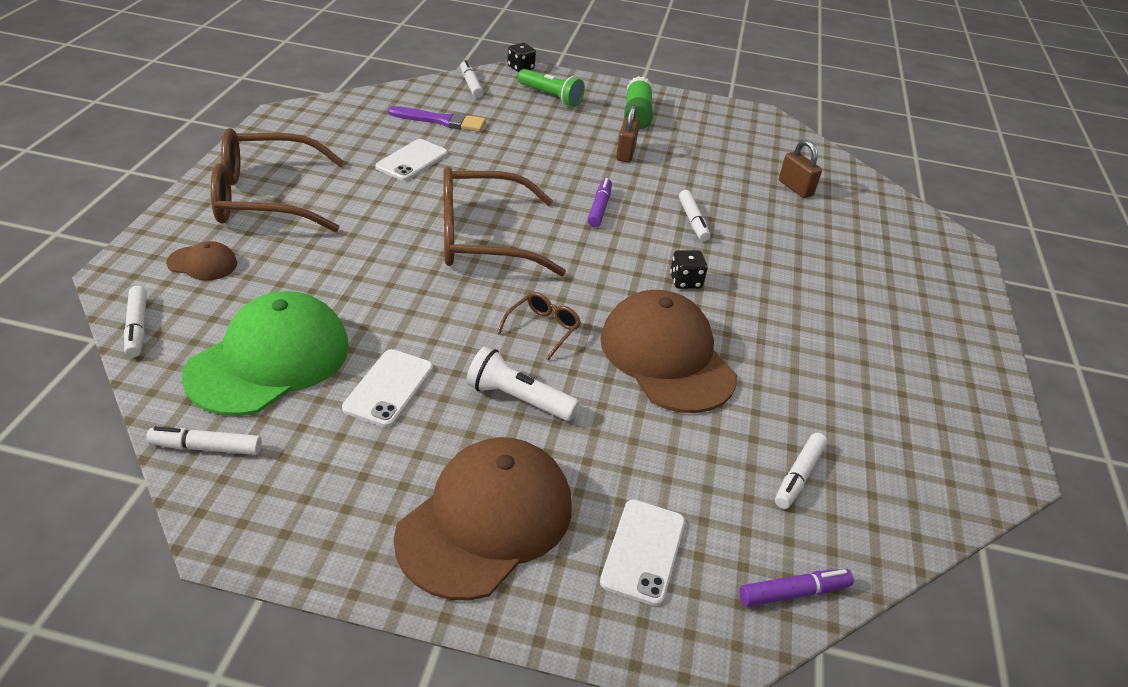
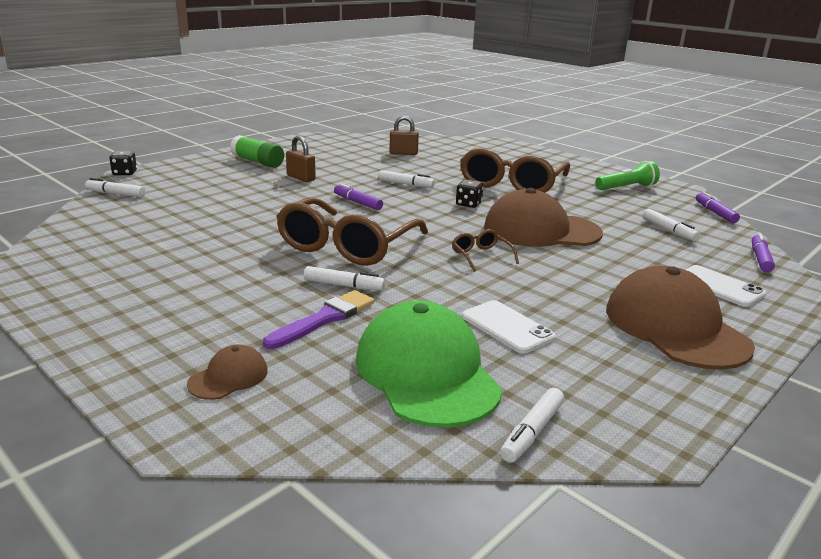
camera: 55 degrees left, 15 degrees down
white marker [124,286,147,357] -> white marker moved to [304,266,385,291]
brown glasses [211,128,345,232] -> brown glasses moved to [460,148,570,193]
white phone [375,139,448,181] -> none
purple brush [388,106,486,132] -> purple brush moved to [263,290,374,349]
white flashlight [466,346,579,421] -> none
green flashlight [518,69,585,107] -> green flashlight moved to [595,161,660,190]
none -> purple marker [696,192,740,223]

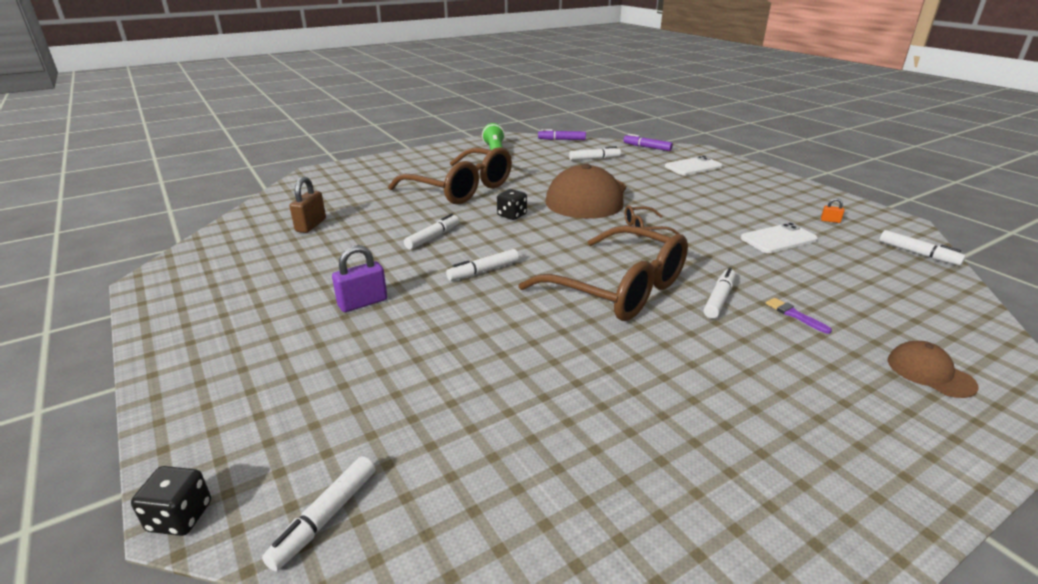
camera: 75 degrees left, 5 degrees up
green glue stick [230,135,284,168] -> none
purple brush [263,290,374,349] -> purple brush [766,298,832,334], size x0.53
brown padlock [286,136,316,182] -> purple padlock [332,245,387,312]
purple marker [334,183,383,210] -> white marker [446,249,519,281]
green cap [356,301,502,428] -> none
brown cap [606,265,755,370] -> none
none -> orange padlock [821,198,844,223]

